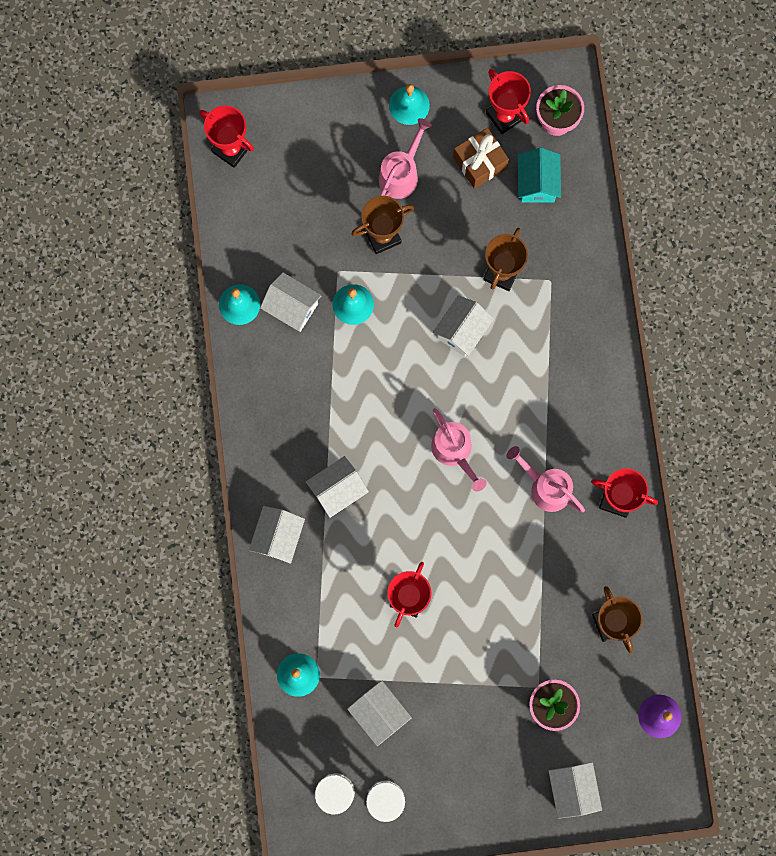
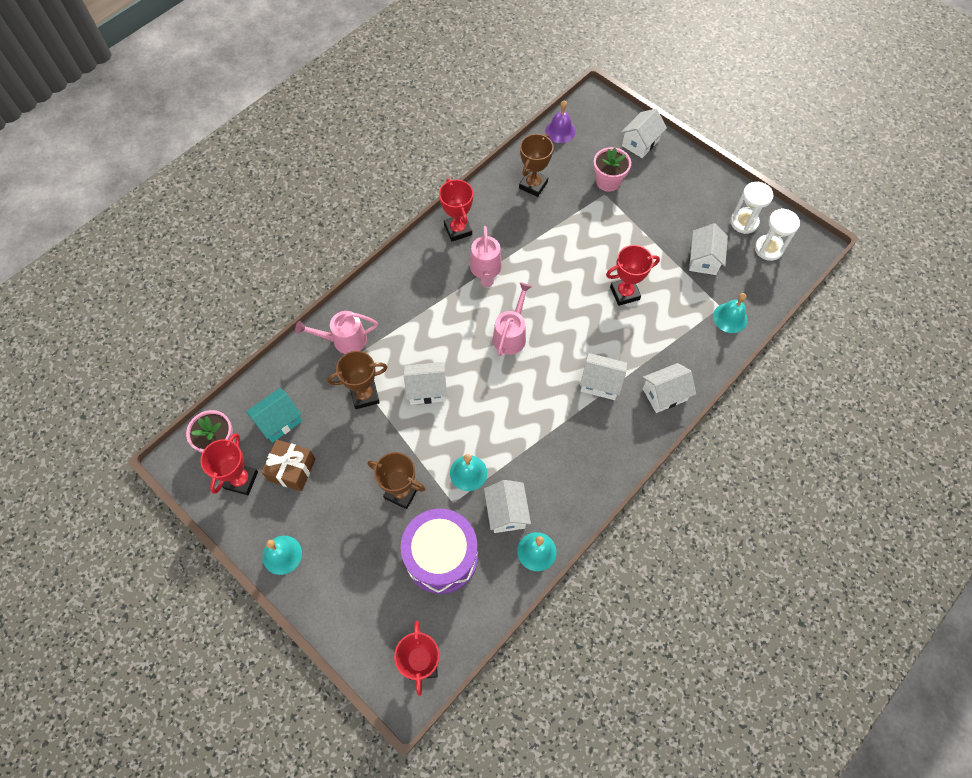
camera: 130 degrees left, 15 degrees down
pink watering can [379,118,432,199] -> pink watering can moved to [295,311,378,354]
none -> purple drum [401,509,478,594]

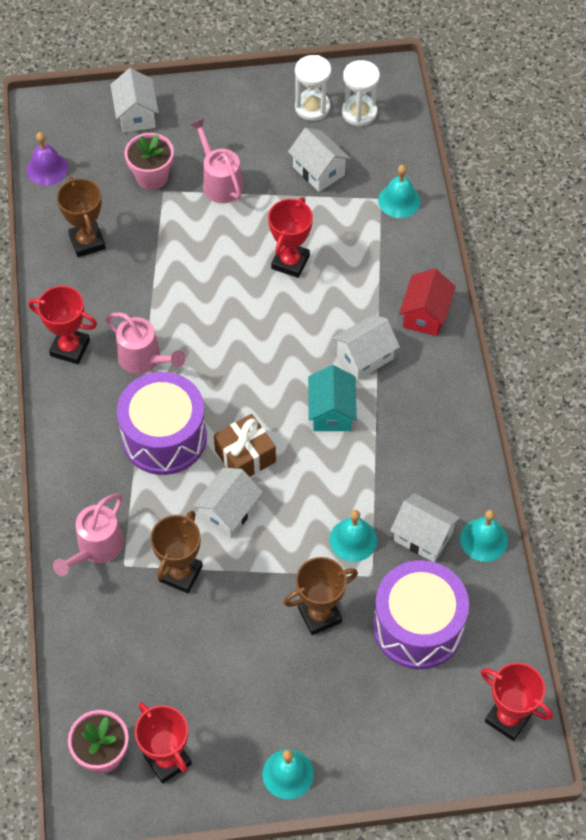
camera: 50 degrees left, 5 degrees down
turquoise house [246,388,302,443] -> turquoise house moved to [308,365,357,431]
brown gift [261,440,316,491] -> brown gift moved to [214,414,276,477]
pink watering can [493,283,532,356] -> pink watering can moved to [190,118,243,203]
white house [642,363,696,413] -> red house [399,268,456,336]
none -> purple drum [117,372,207,475]

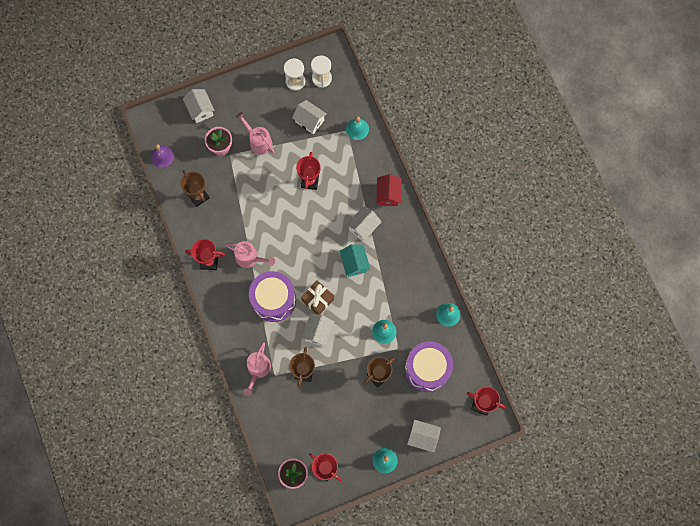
camera: 15 degrees left, 15 degrees up
white house [390,493,460,562] -> white house moved to [407,420,441,453]

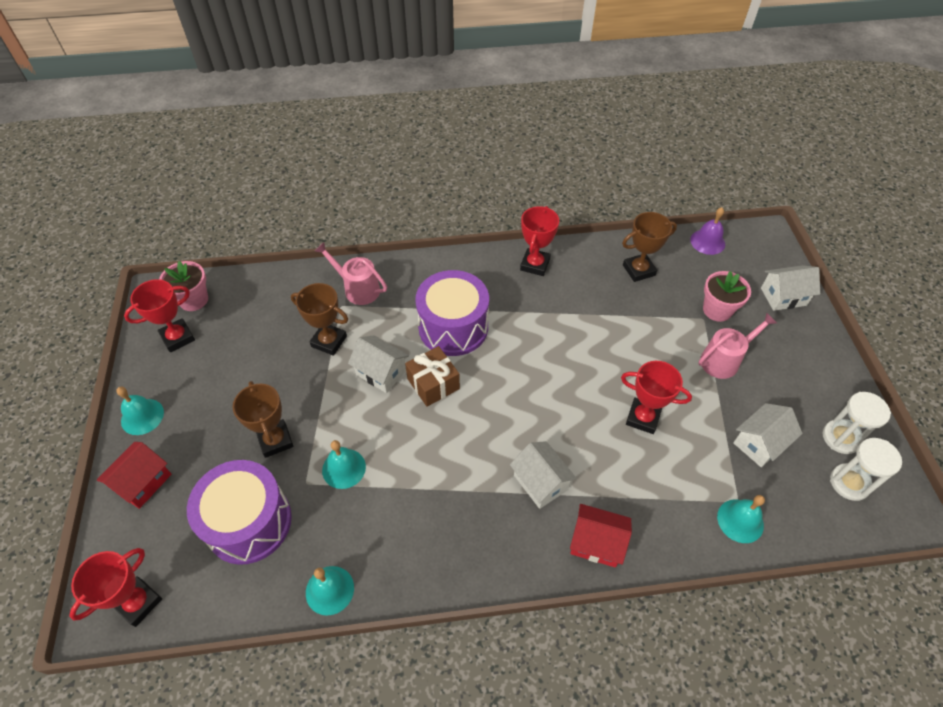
camera: 105 degrees right, 20 degrees down
pink watering can [225,241,275,268] -> none
turquoise house [340,244,370,277] -> none
white house [407,420,441,453] -> red house [97,442,171,509]

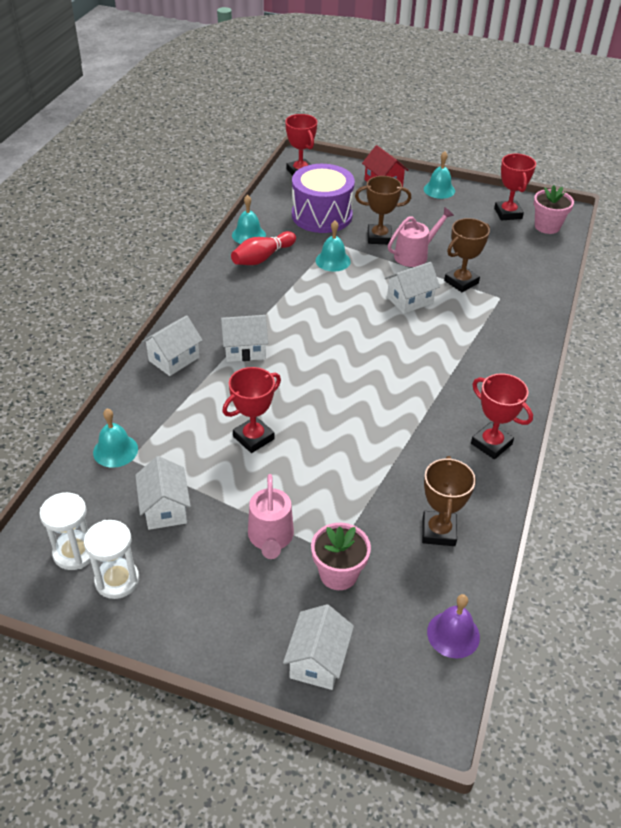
camera: 115 degrees right, 10 degrees down
pink watering can [315,242,387,305] -> pink watering can moved to [388,207,454,267]
brown gift [405,346,460,407] -> none
purple drum [415,270,489,356] -> none
red house [570,504,632,568] -> white house [141,315,203,376]
none -> red bowling pin [231,231,296,265]

